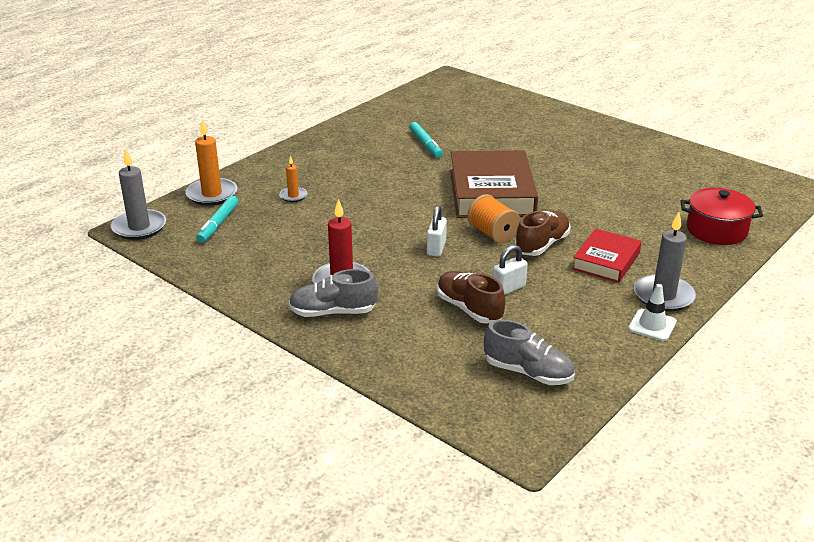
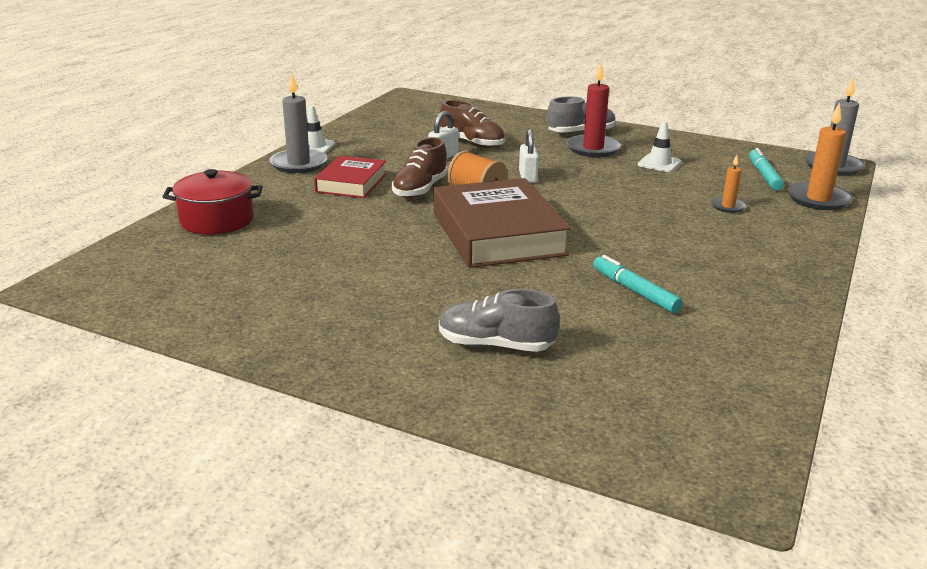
camera: 165 degrees right, 5 degrees down
grey shoe [484,320,575,385] -> grey shoe moved to [439,289,560,352]
none -> white traffic cone [638,121,681,172]

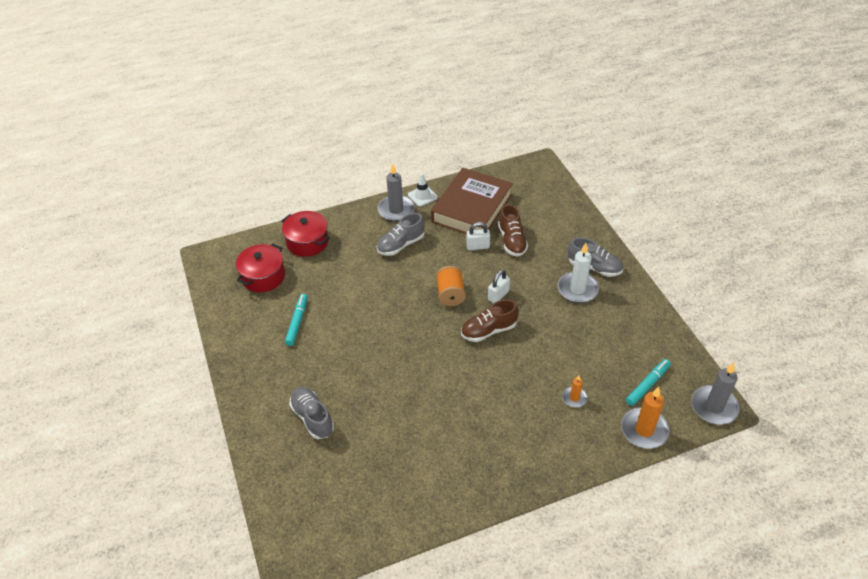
camera: 45 degrees right, 20 degrees up
red book [314,155,386,198] -> grey shoe [377,213,425,256]
brown shoe [392,137,448,198] -> brown shoe moved to [461,299,519,342]
brown book [433,178,571,268] -> brown book moved to [431,168,513,234]
red candle [567,62,621,157] -> white candle [558,243,599,303]
turquoise marker [593,255,683,313] -> turquoise marker moved to [285,294,308,346]
white traffic cone [638,121,681,172] -> none
none -> red pot [236,243,285,292]

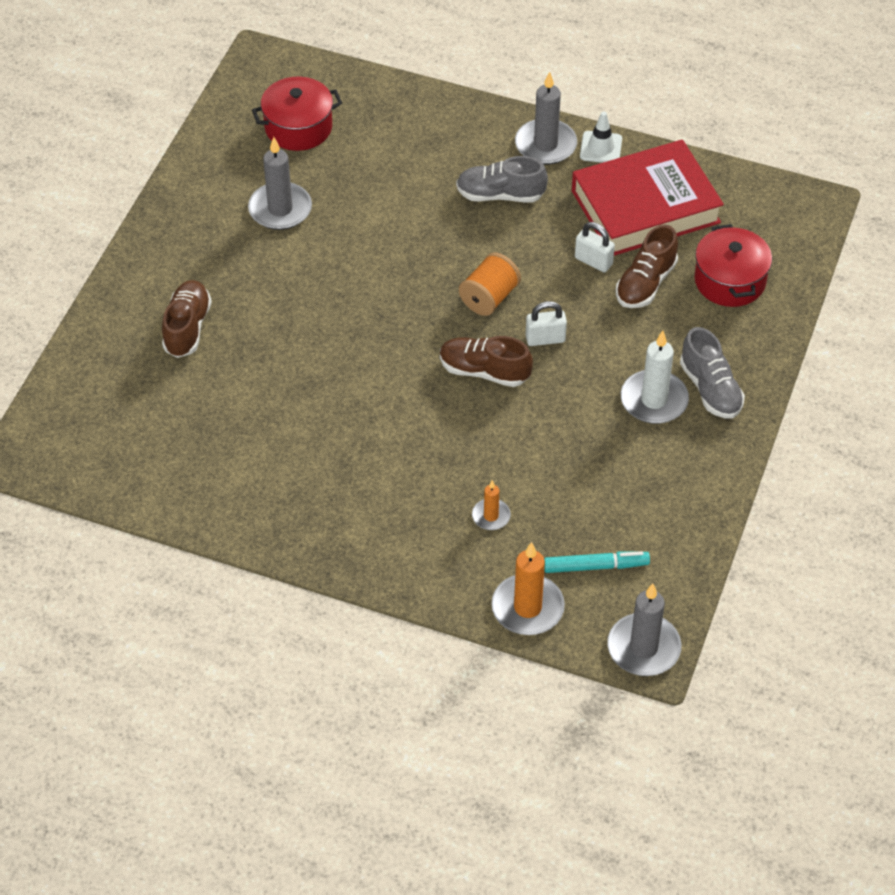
camera: 40 degrees right, 5 degrees up
red pot [281,211,330,257] -> red pot moved to [694,224,772,307]
turquoise marker [285,294,308,346] -> grey candle [248,137,312,230]
grey shoe [289,387,334,439] -> brown shoe [162,280,212,358]
brown book [431,168,513,234] -> red book [572,140,724,256]

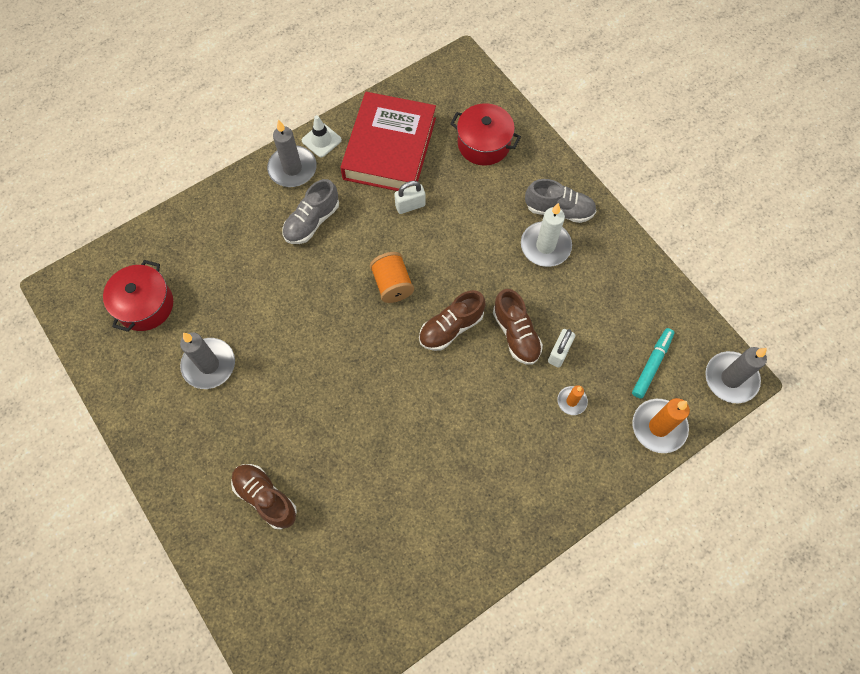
camera: 55 degrees left, 15 degrees up
white padlock [526,301,567,346] -> white padlock moved to [548,329,575,368]
brown shoe [616,225,678,308] -> brown shoe moved to [493,289,543,365]

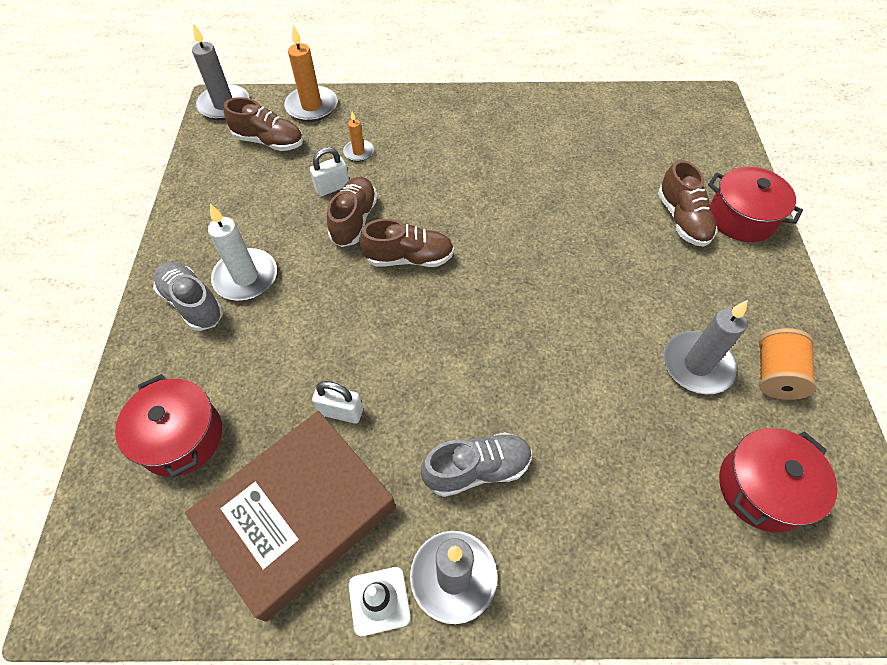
camera: 145 degrees left, 10 degrees down
red book [340,92,436,191] -> brown book [185,411,396,622]
orange spool [370,252,414,303] -> orange spool moved to [759,328,817,400]
turquoise marker [632,328,675,399] -> brown shoe [224,97,303,151]
none -> red pot [708,167,803,242]

